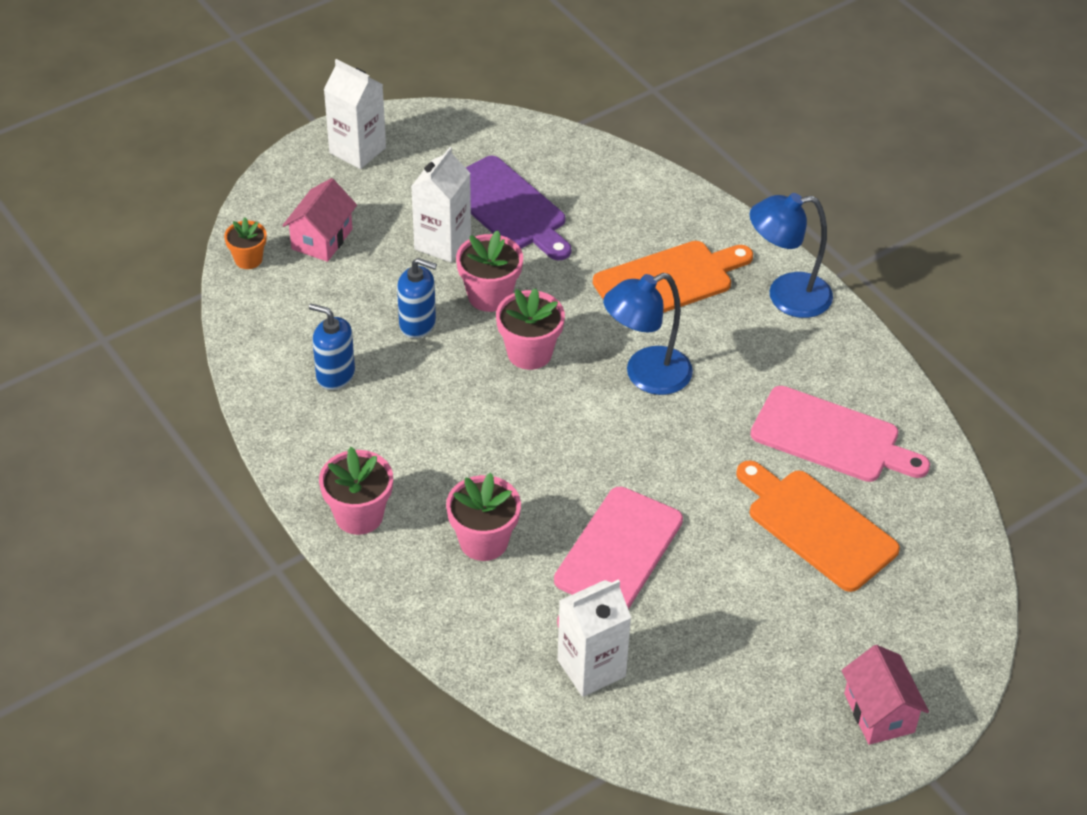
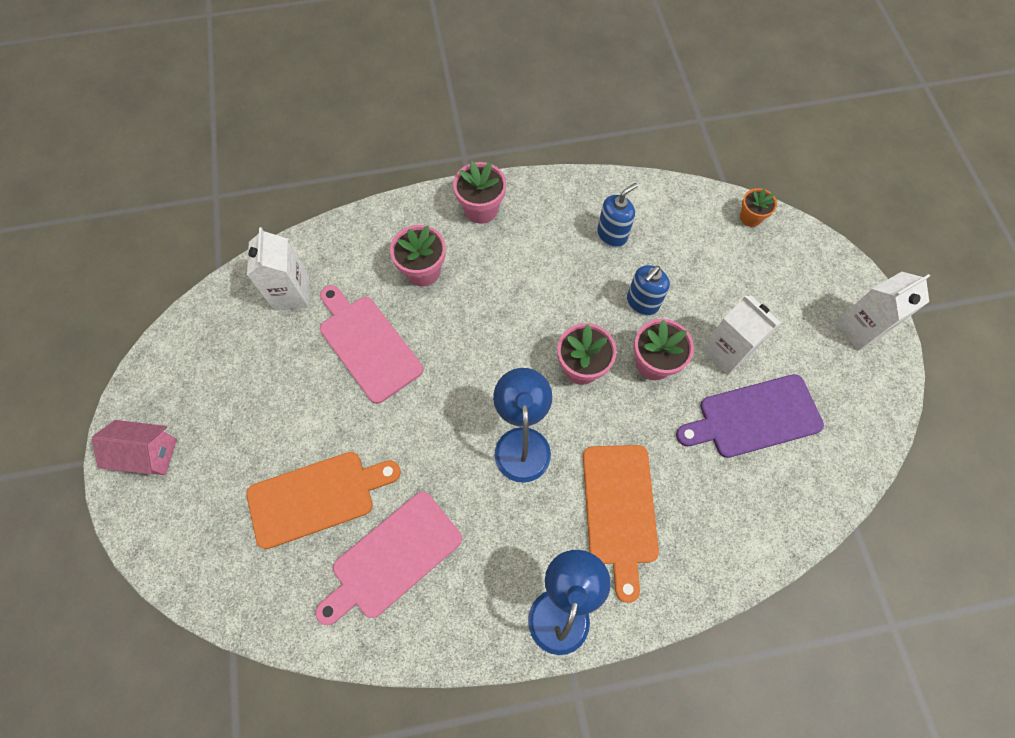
camera: 115 degrees right, 20 degrees up
pink house [282,178,357,262] -> none

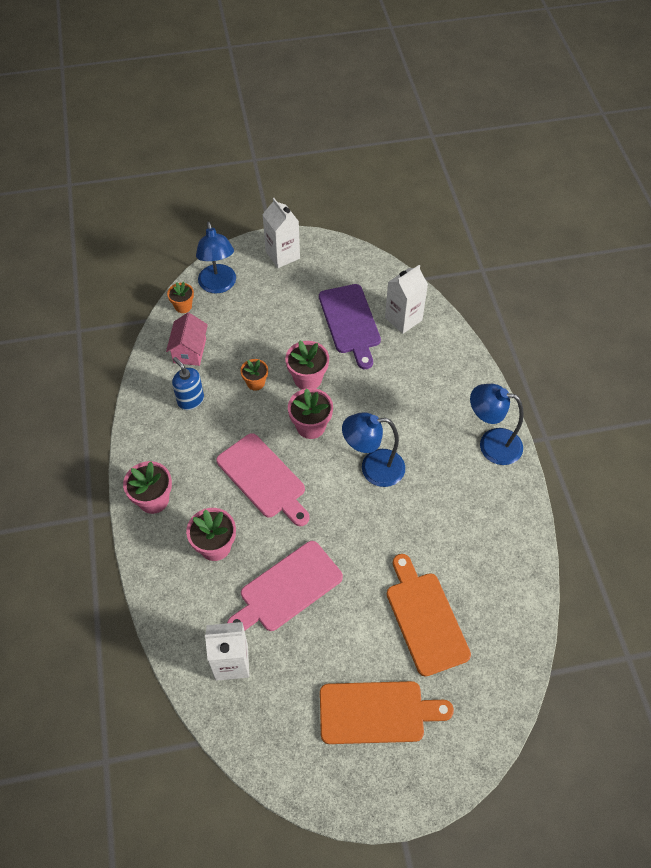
camera: 90 degrees left, 10 degrees down
pink house [92,420,177,475] -> pink house moved to [166,313,208,366]
pink cutting board [315,492,462,625] -> pink cutting board moved to [216,433,310,526]
orange cutting board [583,445,659,603] -> orange cutting board moved to [320,681,454,744]
blue soap dispenser [627,265,670,316] -> orange flower pot [240,359,268,391]
white carton [701,295,781,375] -> white carton moved to [385,265,428,334]
none -> blue lamp [196,221,236,294]

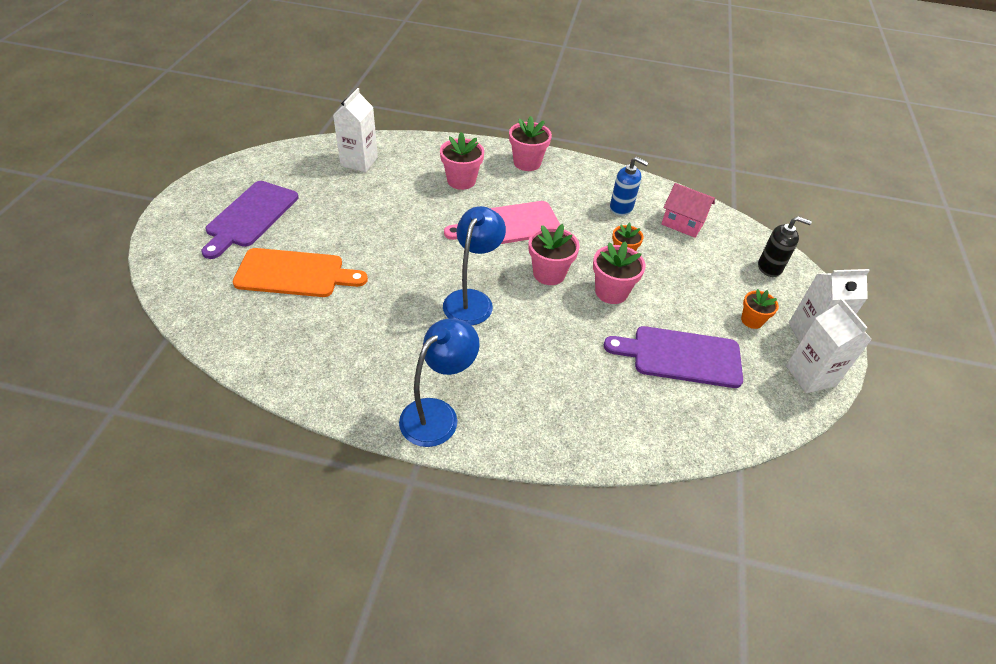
camera: 110 degrees right, 10 degrees down
orange flower pot [167,282,194,313] -> orange flower pot moved to [741,289,779,329]
blue soap dispenser [172,357,204,410] -> blue soap dispenser turned 45 degrees clockwise [610,157,648,216]
blue lamp [196,221,236,294] -> black soap dispenser [758,216,812,277]
pink cutting board [227,541,343,631] -> none
orange cutting board [320,681,454,744] -> purple cutting board [201,181,298,259]
white carton [385,265,428,334] -> white carton moved to [786,299,872,393]

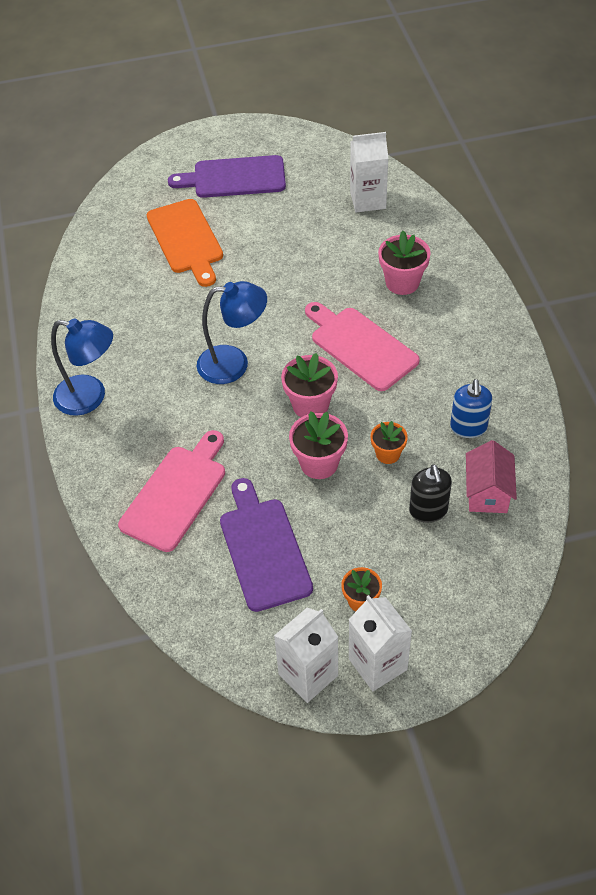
camera: 70 degrees right, 5 degrees up
pink flower pot [509,116,552,171] -> none
black soap dispenser [758,216,812,277] -> black soap dispenser moved to [409,464,452,523]
none -> pink cutting board [118,430,225,552]

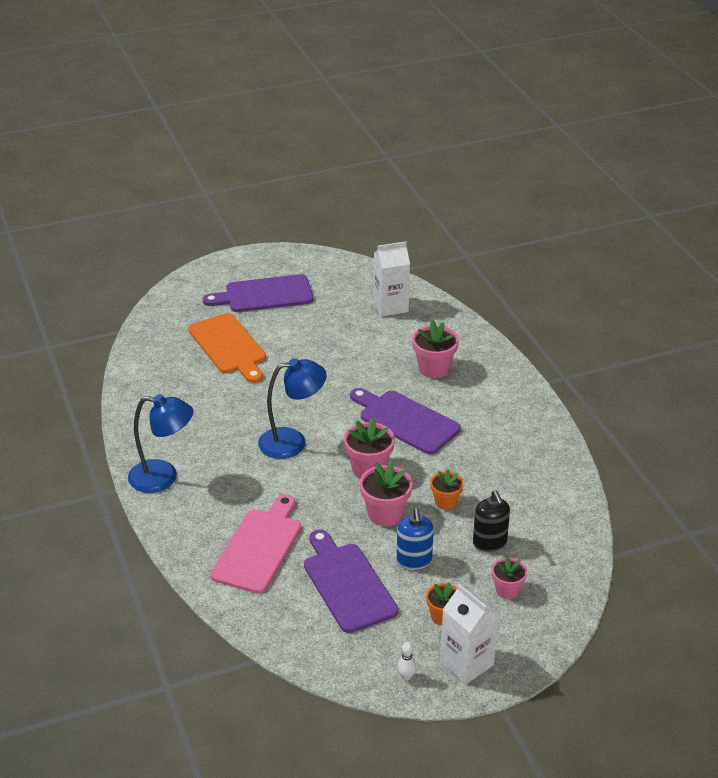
camera: 10 degrees left, 15 degrees down
white carton [274,608,338,703] -> white bowling pin [397,642,416,681]
pink cutting board [305,302,420,391] -> purple cutting board [350,388,461,454]
blue soap dispenser [450,379,492,438] -> blue soap dispenser moved to [397,508,434,570]
pink house [466,440,517,513] -> none
none -> pink flower pot [492,556,527,599]

